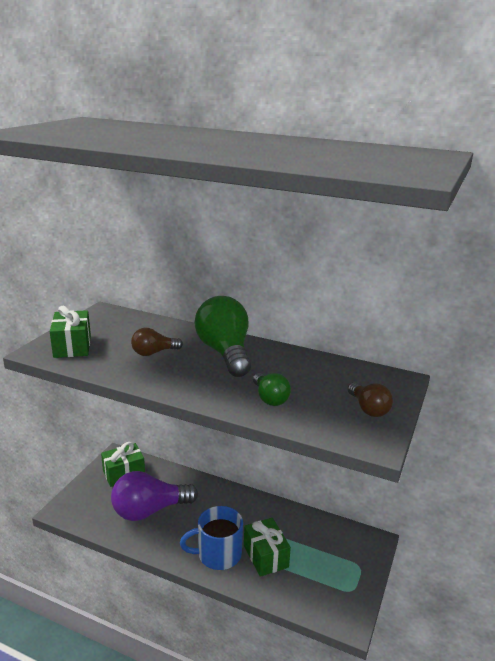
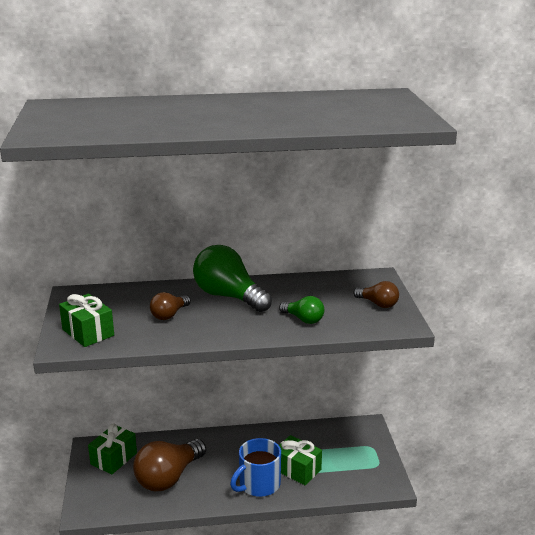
camera: 30 degrees left, 0 degrees up
purple light bulb [111,471,198,521] -> brown light bulb [133,439,206,491]

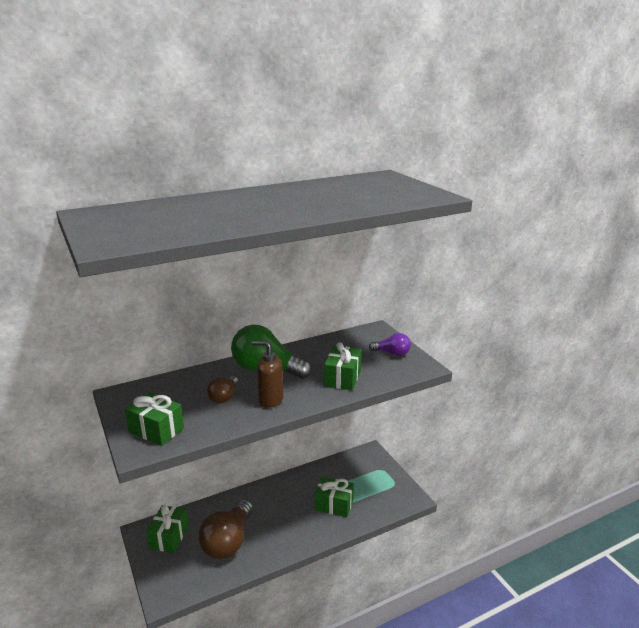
camera: 20 degrees left, 0 degrees up
blue mug [230,438,281,497] -> none
green light bulb [279,296,324,324] -> green gift [324,342,362,390]
brown light bulb [353,281,399,308] -> purple light bulb [369,333,411,356]
none -> brown soap dispenser [252,341,283,408]

